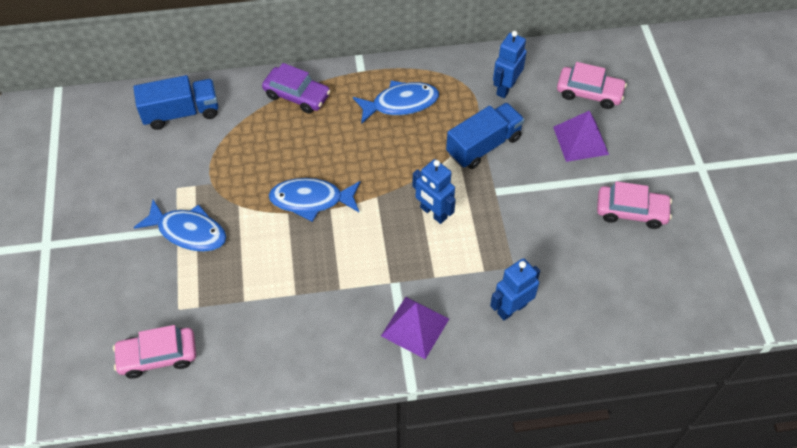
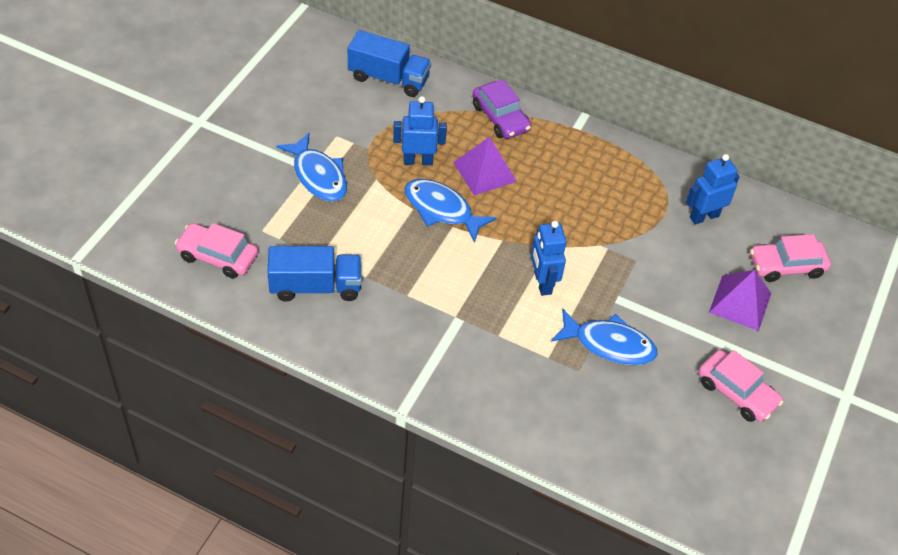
camera: 30 degrees right, 5 degrees down
blue fish [353,81,439,124] -> blue fish moved to [551,309,658,365]
purple pyramid [381,297,449,359] -> purple pyramid moved to [453,137,517,196]
blue truck [446,103,525,169] -> blue truck moved to [267,246,362,302]
blue robot [490,258,540,320] -> blue robot moved to [393,96,447,165]
pink car [557,62,627,109] -> pink car turned 120 degrees clockwise [750,234,831,282]

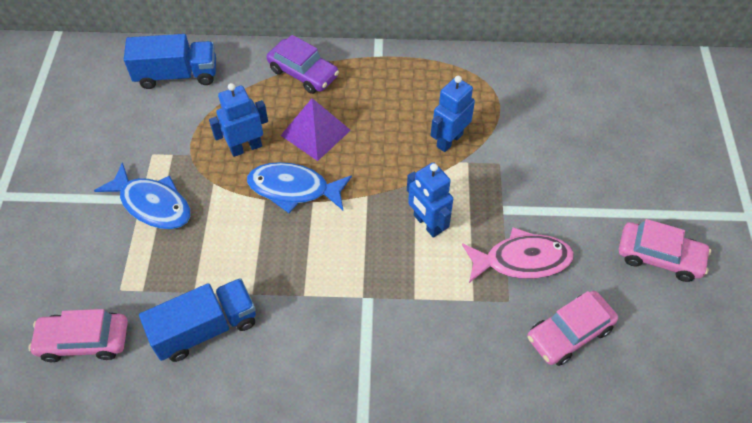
camera: 20 degrees left, 5 degrees up
blue fish [551,309,658,365] -> pink fish [462,227,574,283]
blue robot [686,154,740,224] -> blue robot moved to [431,76,475,152]
purple pyramid [709,270,771,331] -> none
pink car [750,234,831,282] -> pink car moved to [528,291,618,366]

